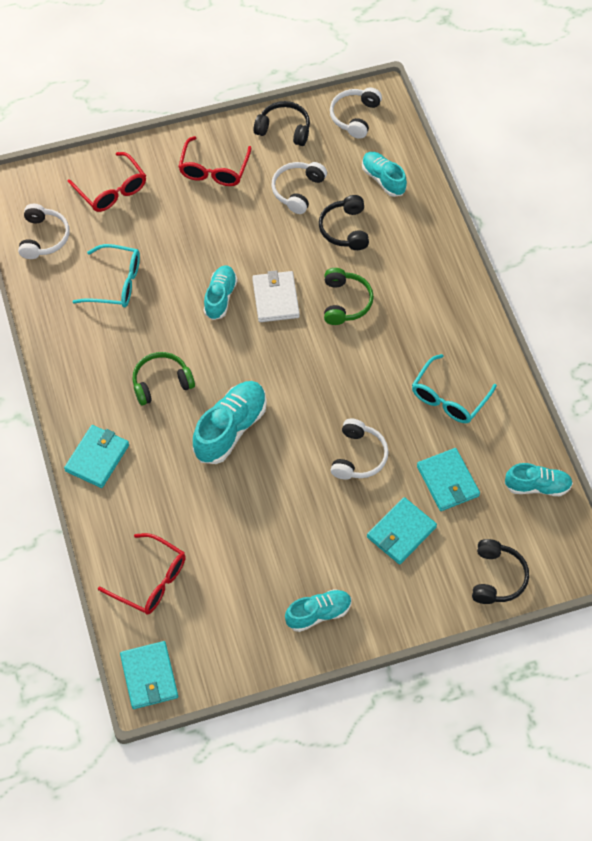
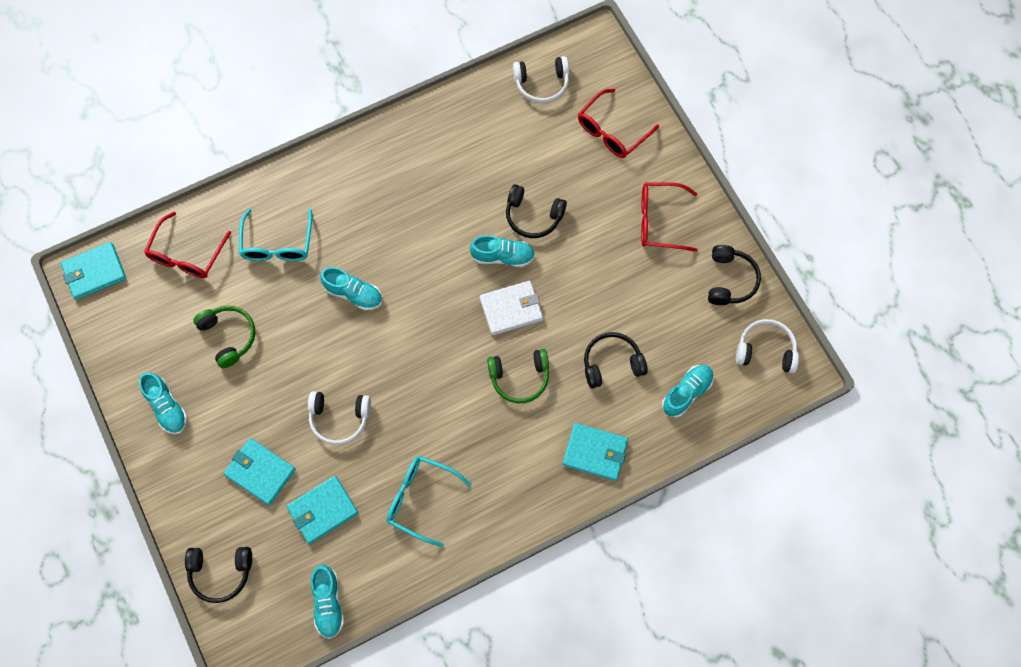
camera: 80 degrees right, 10 degrees up
turquoise wallet [64,425,129,488] -> turquoise wallet moved to [563,423,628,481]
turquoise glasses [72,244,140,307] -> turquoise glasses moved to [239,209,312,261]
green headphones [132,352,195,406] -> green headphones moved to [193,306,255,368]
turquoise shoe [193,381,267,464] -> turquoise shoe [320,267,382,311], size x0.64
white headphones [271,162,327,214] -> none
none -> black headphones [506,184,567,238]

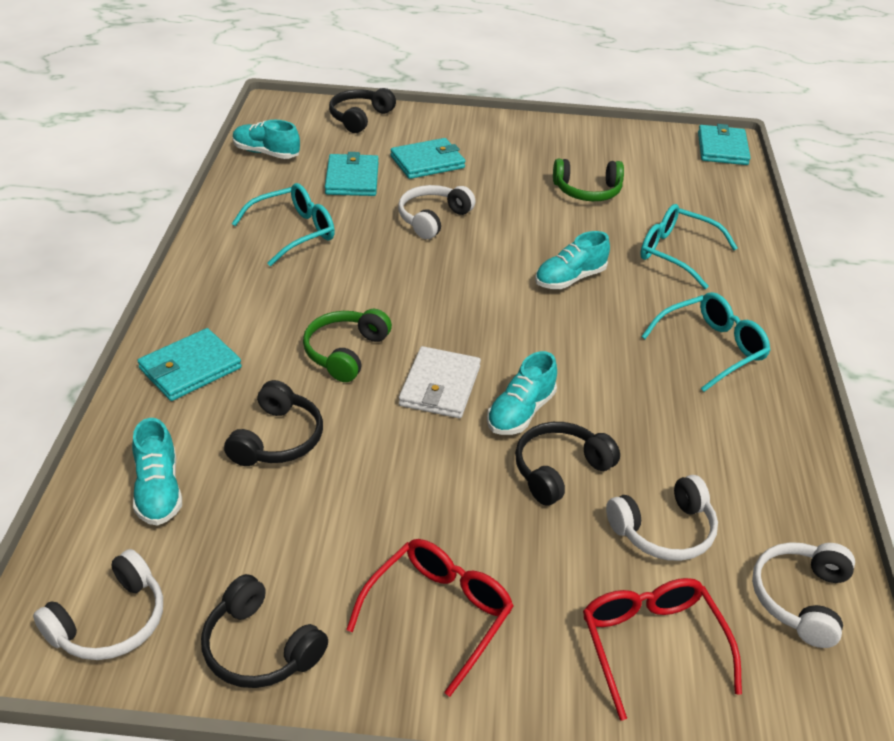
camera: 120 degrees right, 30 degrees down
turquoise shoe [139,372,188,434] -> none
red glasses [144,212,231,278] -> none
none -> white headphones [606,475,718,561]
none -> turquoise glasses [641,292,770,392]

